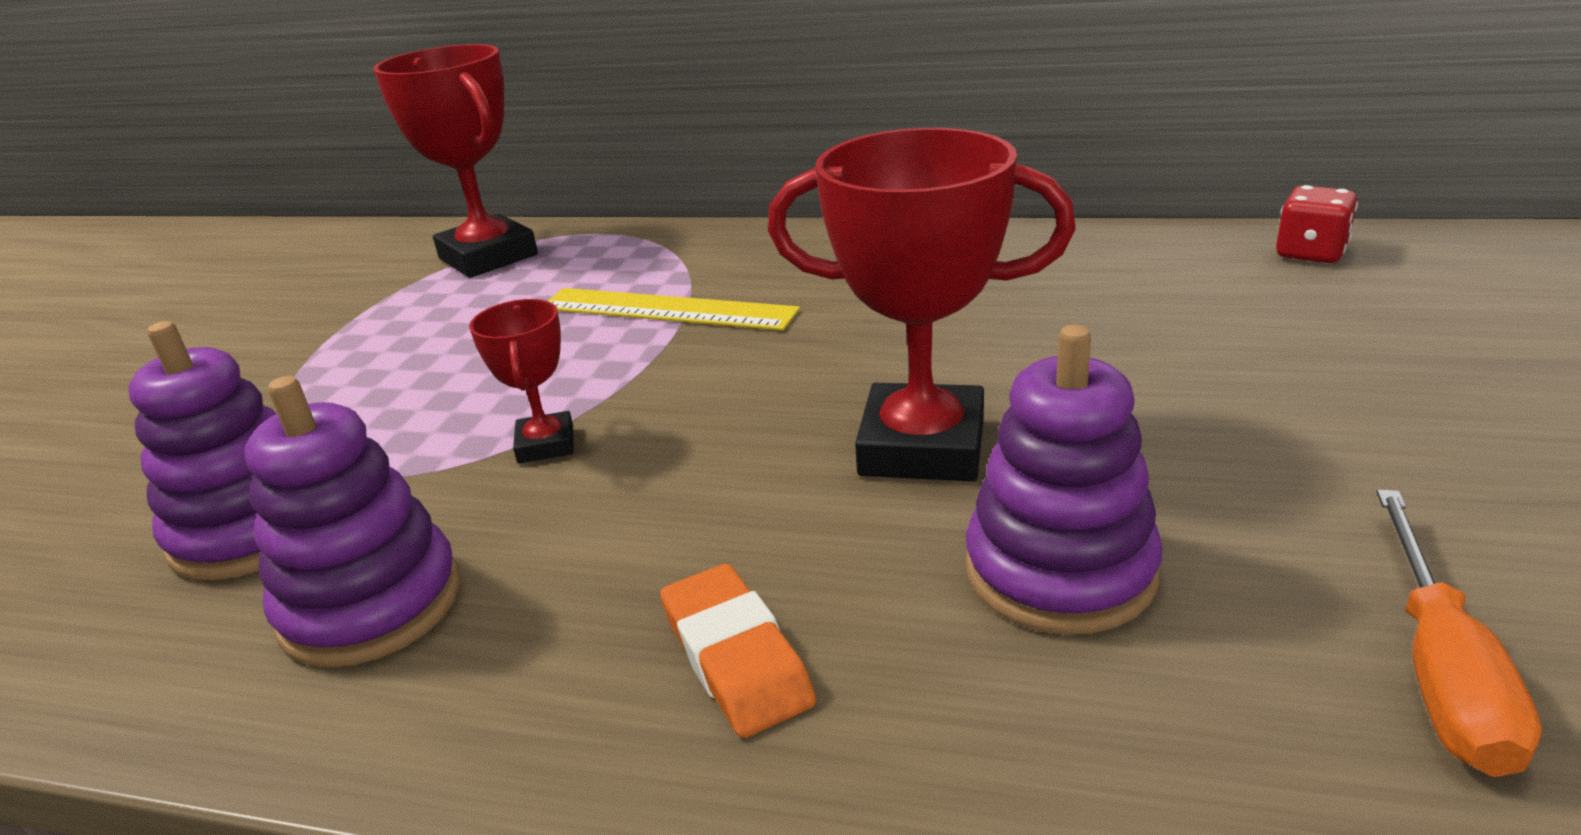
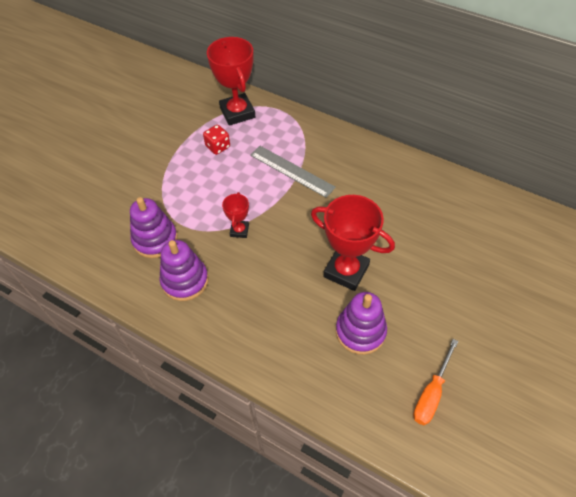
camera: 15 degrees right, 25 degrees up
yellow ruler [548,288,800,331] -> grey ruler [250,146,336,198]
orange eraser [660,564,816,738] -> none
red dice [1276,185,1358,263] -> red dice moved to [203,125,230,155]

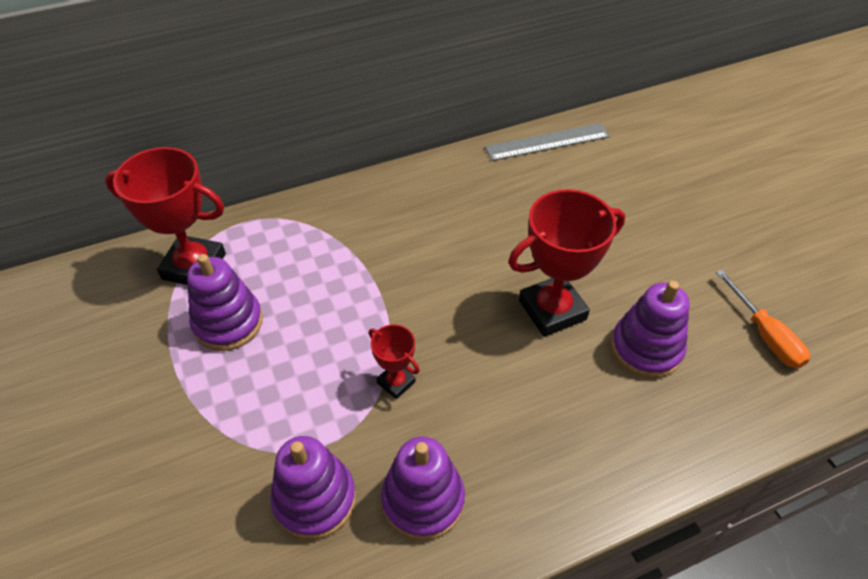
camera: 55 degrees left, 5 degrees down
red dice [203,125,230,155] -> purple stacking toy [187,254,263,351]
grey ruler [250,146,336,198] -> grey ruler moved to [485,123,610,161]

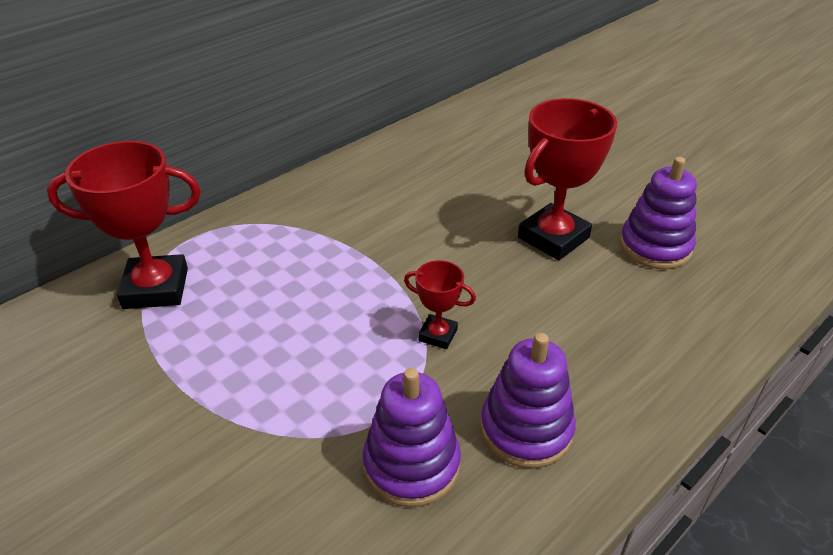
camera: 20 degrees left, 10 degrees down
purple stacking toy [187,254,263,351] -> none
grey ruler [485,123,610,161] -> none
orange screwdriver [716,270,810,369] -> none

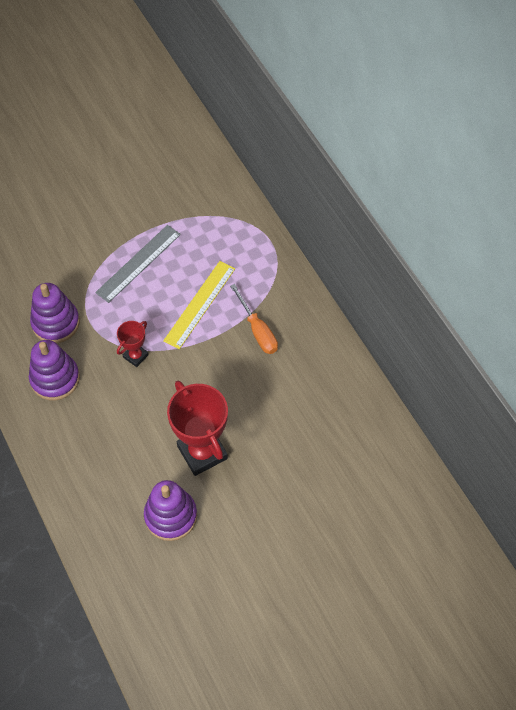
camera: 105 degrees right, 20 degrees up
red trophy [47,141,201,309] -> none
none -> grey ruler [95,225,181,303]
none -> yellow ruler [163,261,235,349]
none -> orange screwdriver [230,284,278,354]

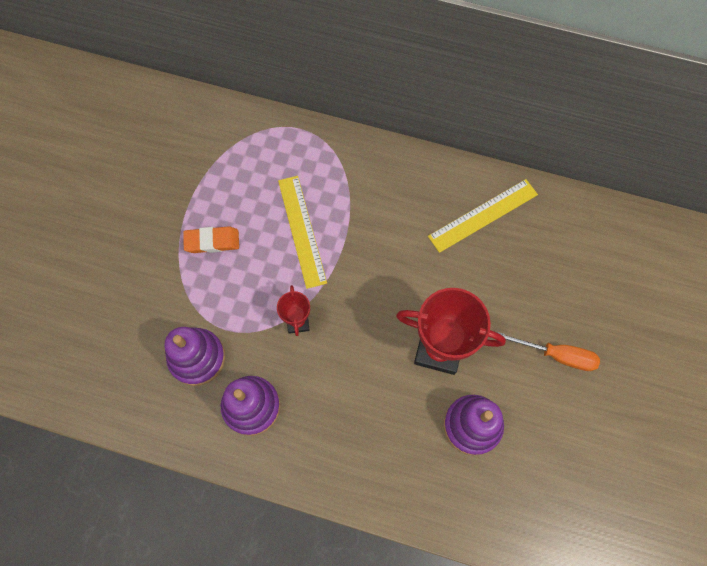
camera: 45 degrees left, 10 degrees up
grey ruler [95,225,181,303] -> orange eraser [183,226,239,253]
orange screwdriver [230,284,278,354] -> orange screwdriver moved to [497,332,600,371]
none -> yellow ruler [428,179,538,253]

